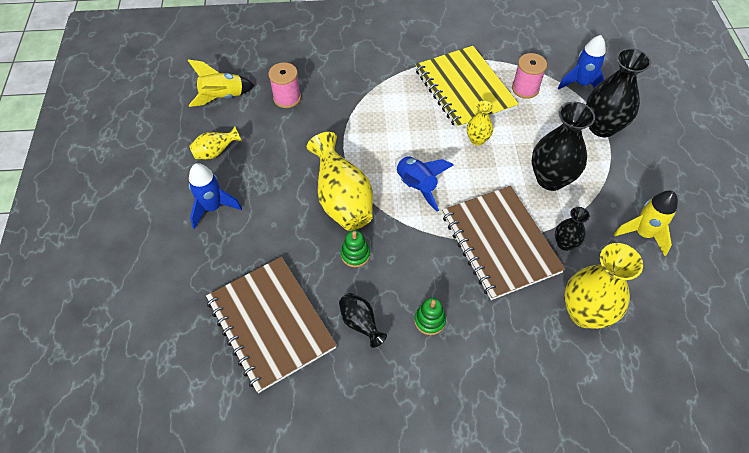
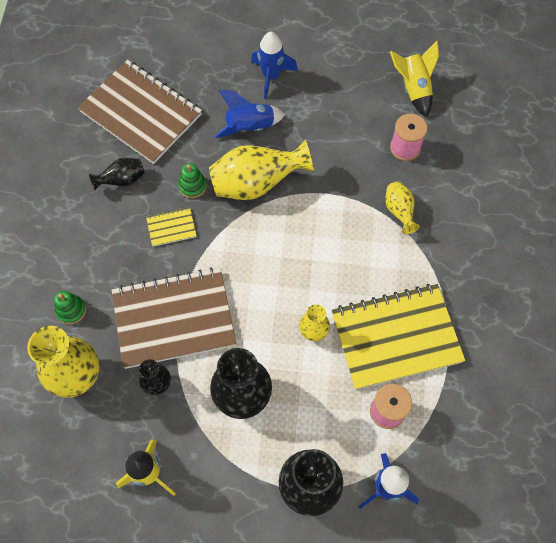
camera: 100 degrees right, 10 degrees up
yellow vase [189,127,242,159] -> yellow vase moved to [385,181,420,234]
brown notebook [206,257,337,393] -> brown notebook turned 60 degrees clockwise [78,60,202,164]
blue rocket [395,156,454,211] -> blue rocket moved to [214,89,285,138]
green stacking toy [414,298,446,335] -> green stacking toy moved to [54,291,86,324]
none -> yellow notebook [146,207,197,247]

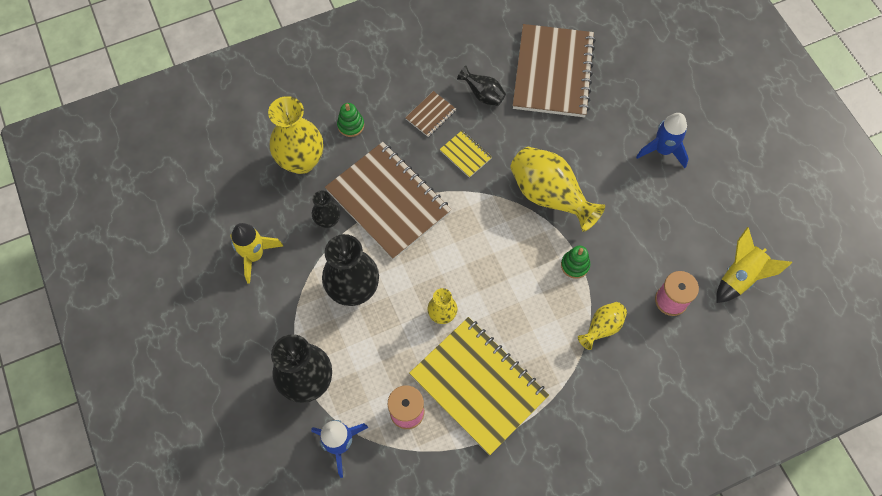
camera: 60 degrees right, 0 degrees up
green stacking toy [178,163,207,198] -> green stacking toy moved to [561,246,590,279]
blue rocket [214,89,285,138] -> none
none -> brown notebook [405,91,456,137]

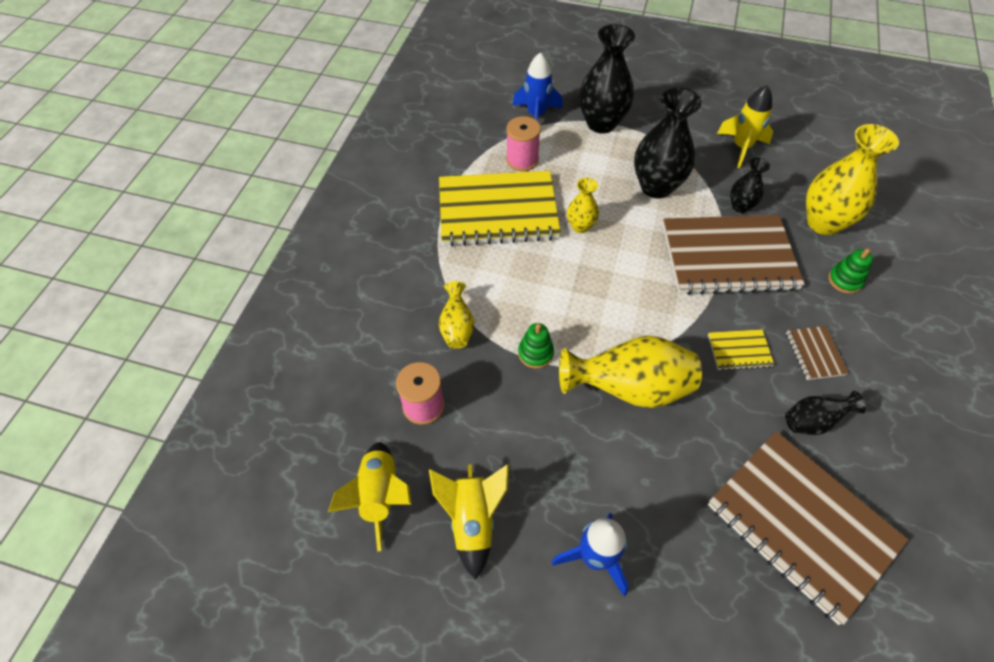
camera: 130 degrees right, 10 degrees down
none -> yellow rocket [429,464,509,580]

